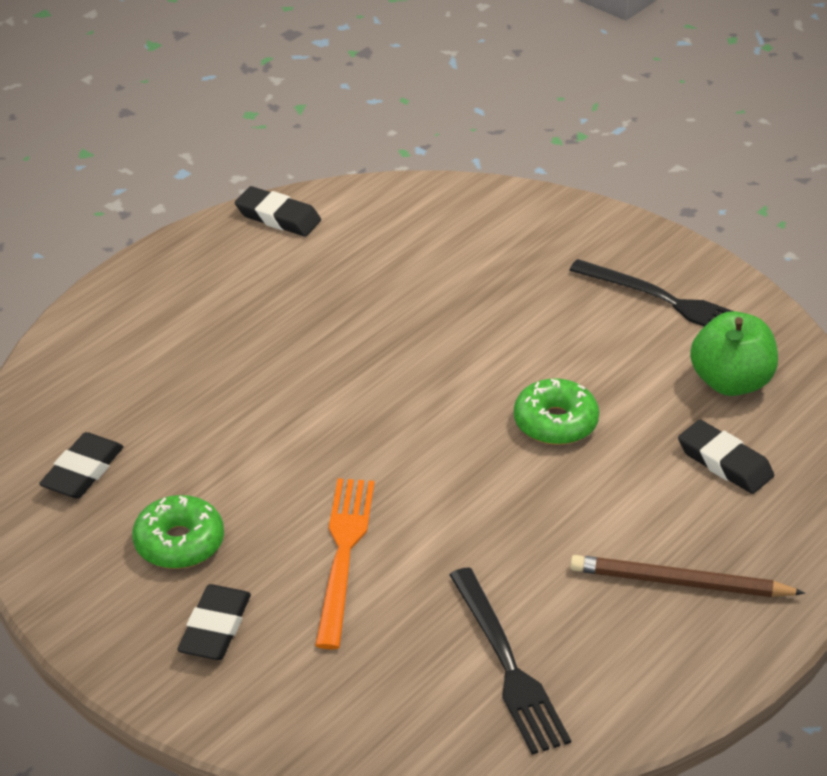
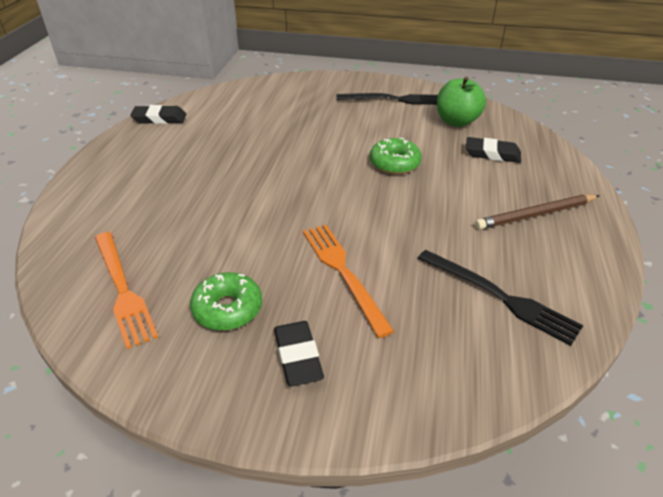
camera: 30 degrees left, 0 degrees up
black eraser [39,432,124,499] -> orange fork [95,232,158,349]

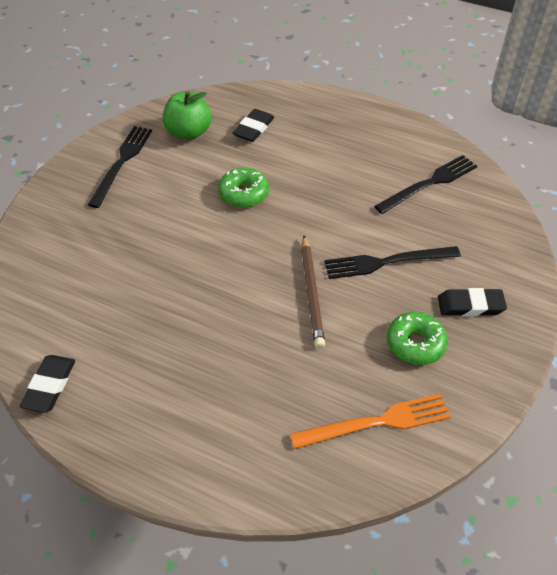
camera: 75 degrees left, 10 degrees up
orange fork [303,225,395,338] -> black fork [324,246,461,279]
brown pencil [475,195,600,230] -> brown pencil moved to [301,235,325,349]

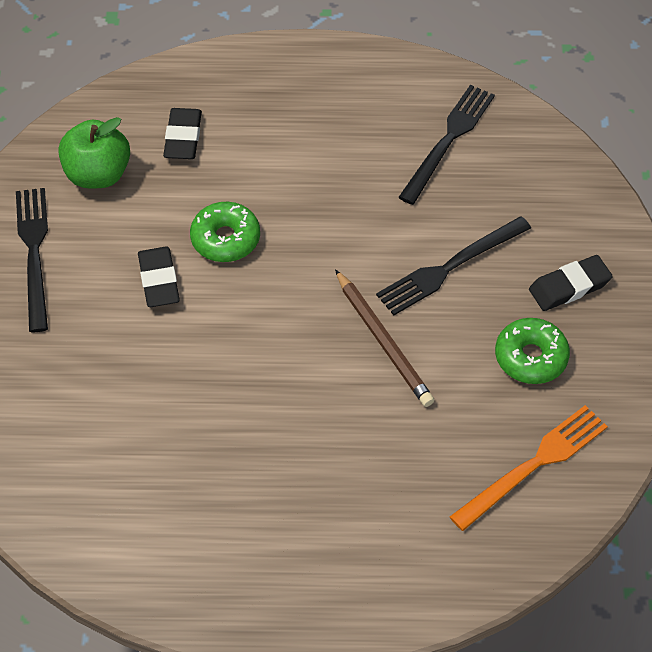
camera: 25 degrees left, 5 degrees up
black eraser [20,355,75,413] -> black eraser moved to [138,247,180,307]

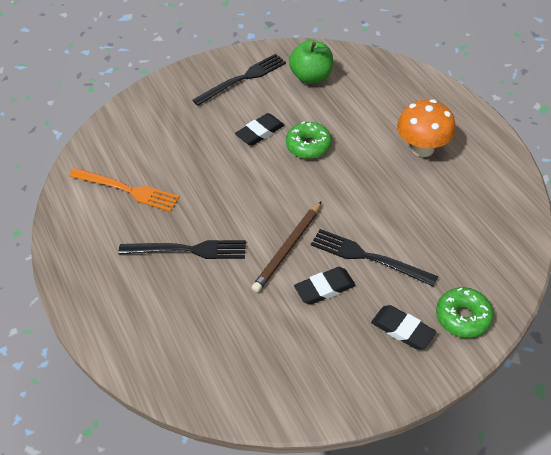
camera: 65 degrees right, 5 degrees down
black eraser [163,108,202,159] -> black eraser moved to [294,267,356,305]
black fork [398,85,495,205] -> black fork moved to [118,240,246,259]
orange fork [450,405,608,531] -> orange fork moved to [69,168,180,212]
green donut [495,318,570,384] -> green donut moved to [436,287,493,338]
none -> orange mushroom [397,99,456,157]

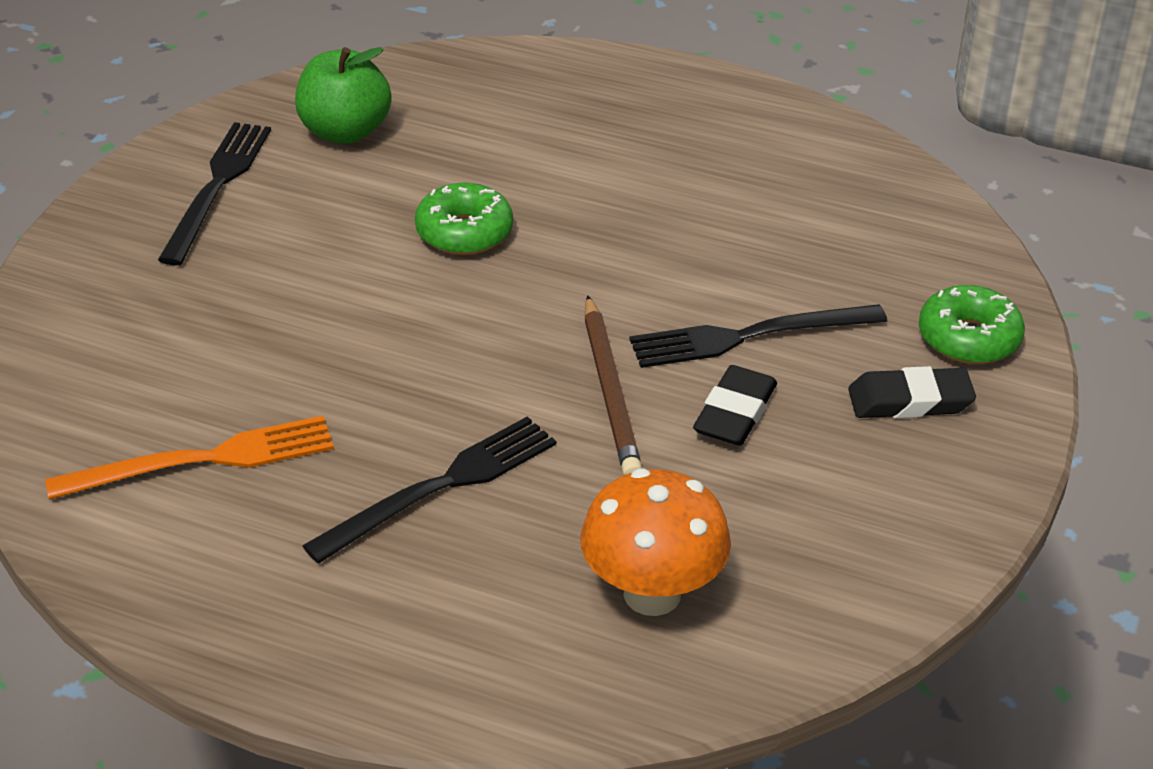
camera: 45 degrees left, 10 degrees down
black eraser [235,113,285,146] -> none
orange mushroom [397,99,456,157] -> orange mushroom moved to [580,468,731,616]

